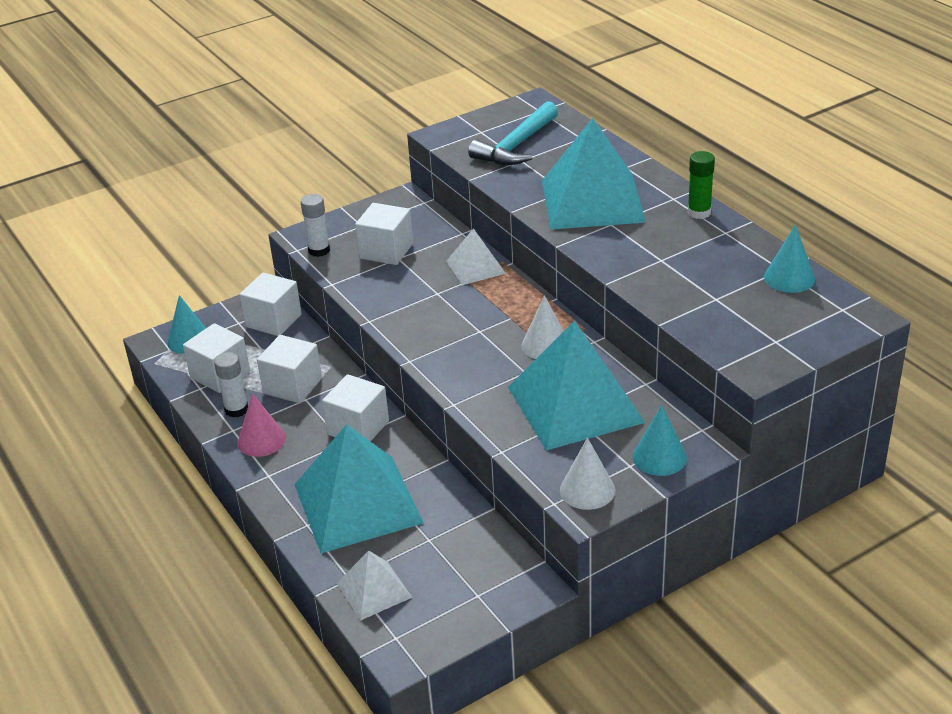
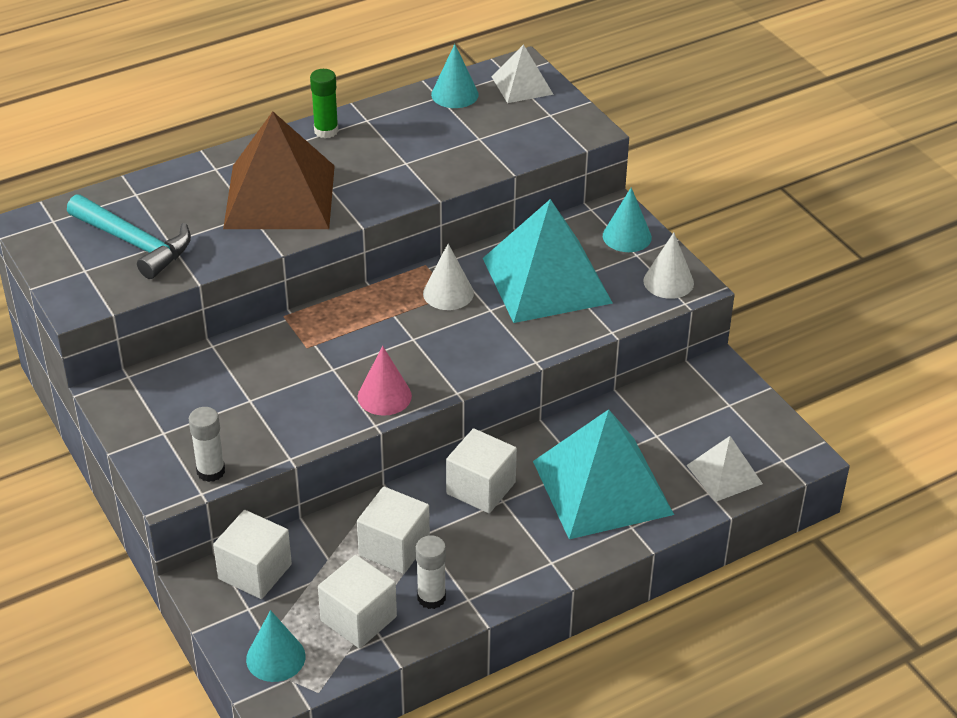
camera: 90 degrees left, 5 degrees up
pink cone [238,393,286,457] -> pink cone moved to [358,346,412,416]
white cube [355,203,413,265] -> none
white pyramid [446,228,506,285] -> white pyramid moved to [492,44,554,103]
turquoise pyramid [542,118,646,230] -> brown pyramid [223,111,335,229]

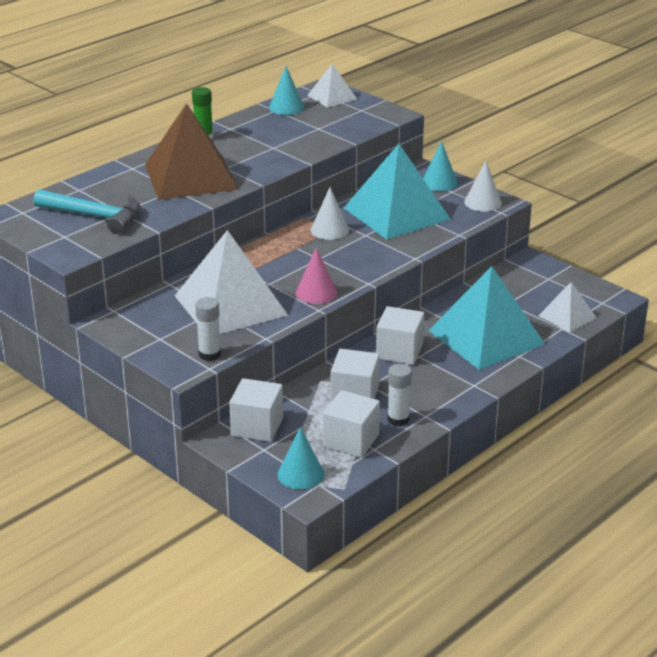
camera: 15 degrees left, 10 degrees down
none -> white pyramid [175,230,288,334]

